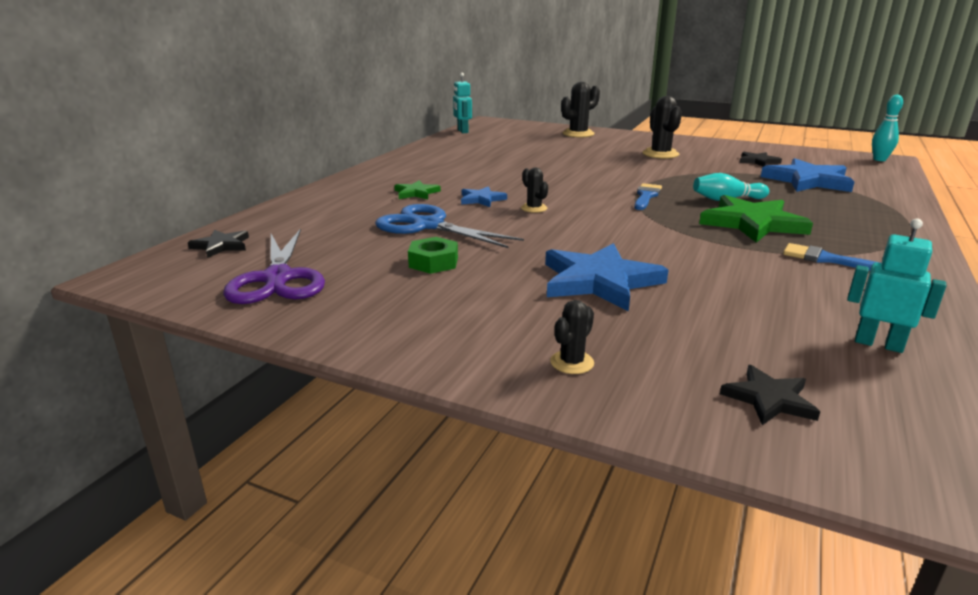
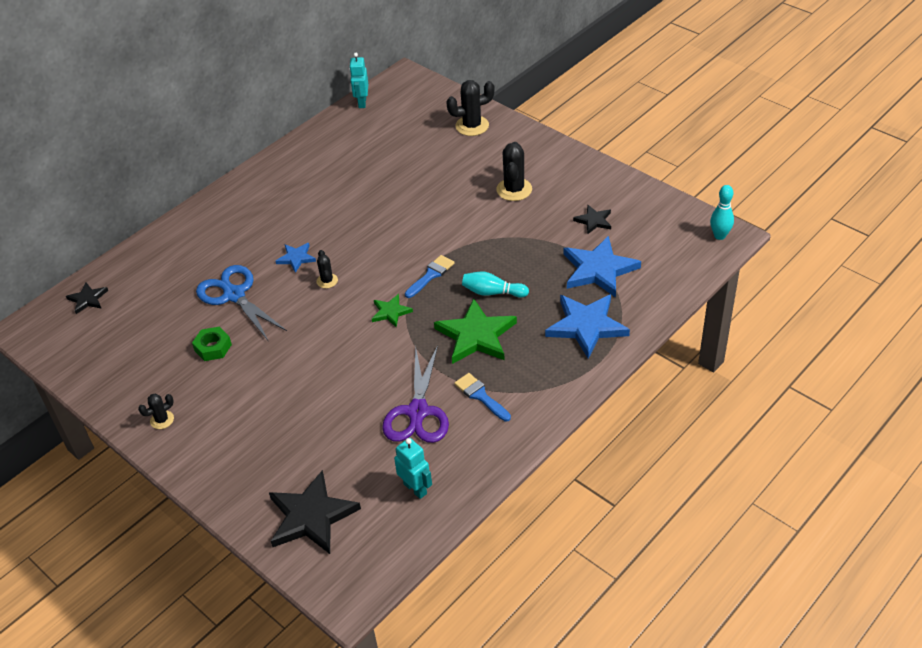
camera: 20 degrees right, 20 degrees up
purple scissors [223,229,325,304] -> purple scissors moved to [382,345,449,443]
green star [394,180,441,199] -> green star moved to [372,294,413,327]
blue star [545,243,669,311] -> blue star moved to [545,294,630,359]
black cactus [550,300,594,374] -> black cactus moved to [138,394,174,429]
black star [720,365,820,425] -> black star [269,470,361,554], size x1.92

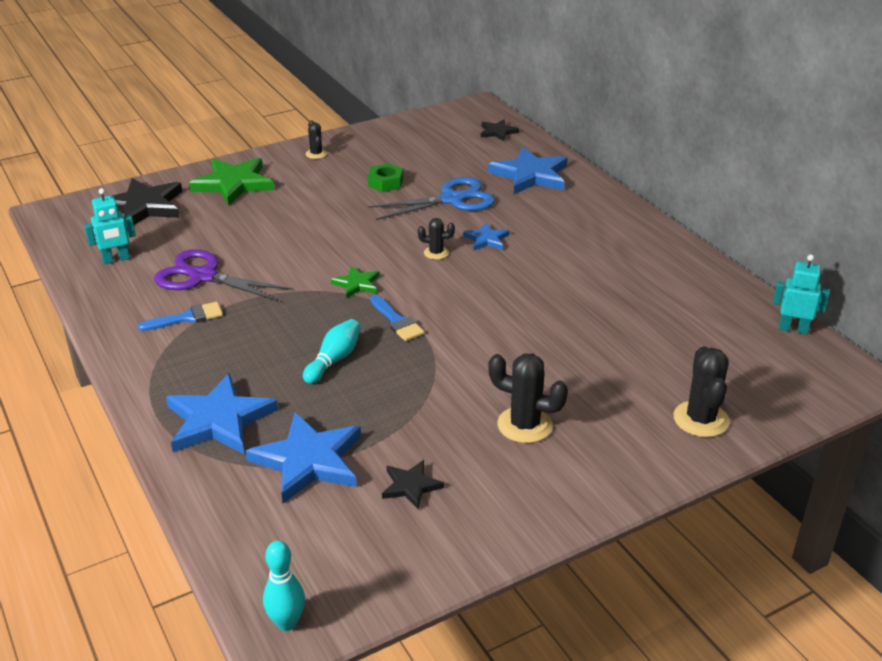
camera: 105 degrees right, 10 degrees down
green star [434,298,517,364] -> green star moved to [189,158,274,206]
none -> blue star [488,147,568,194]

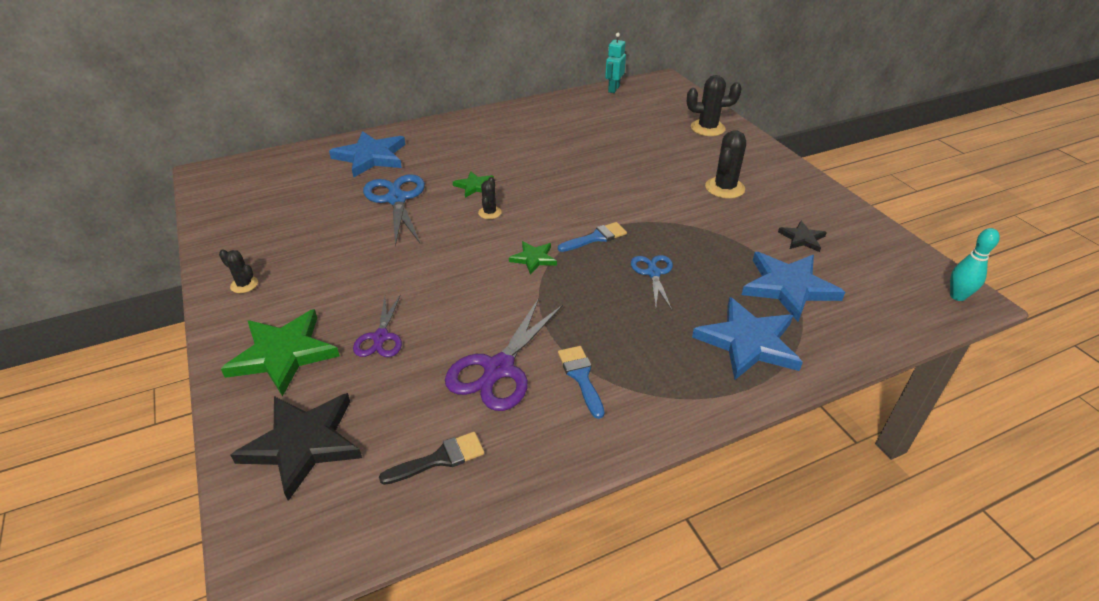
camera: 85 degrees left, 5 degrees up
turquoise robot [84,188,136,265] -> black brush [379,432,484,485]
turquoise bowling pin [303,319,361,384] -> blue scissors [631,255,673,310]
black cactus [306,120,327,159] -> black cactus turned 45 degrees clockwise [219,249,258,293]
green nut [368,163,403,192] -> none
blue star [463,222,509,250] -> green star [453,171,494,198]
black star [481,119,519,141] -> none
none -> purple scissors [353,294,402,357]

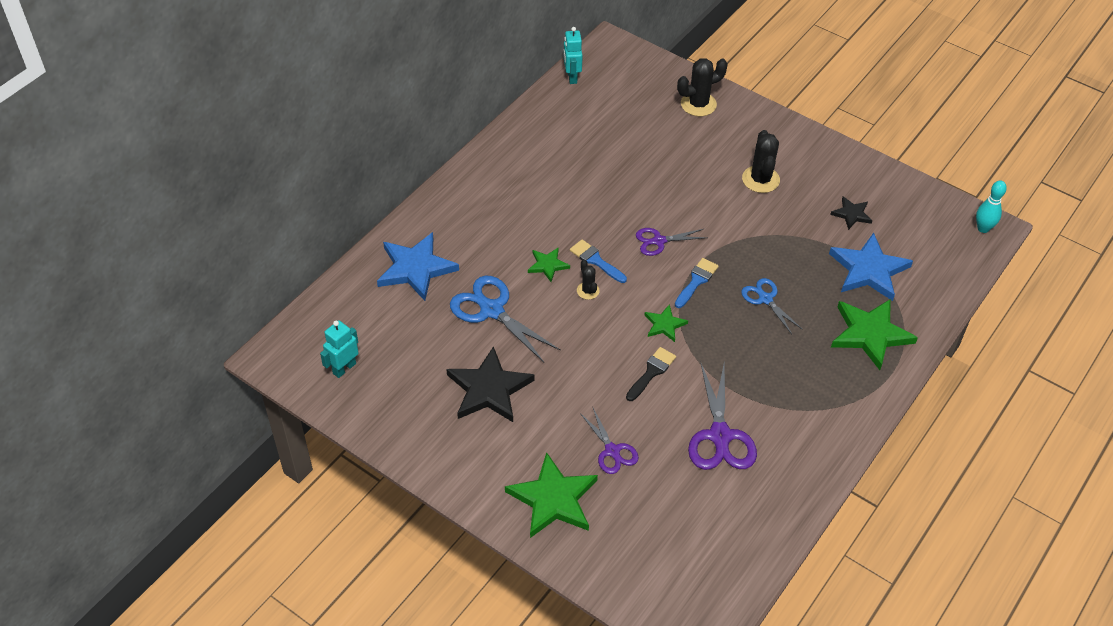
camera: 30 degrees left, 10 degrees up
black cactus [219,249,258,293] -> none
black star [231,393,362,501] -> black star moved to [446,346,535,422]
black brush [379,432,484,485] -> black brush moved to [626,347,676,401]
blue brush [558,346,604,419] -> blue brush moved to [570,239,627,283]
blue star [692,297,803,380] -> green star [831,299,918,370]
none -> turquoise robot [320,320,359,378]
none -> purple scissors [636,228,707,256]

